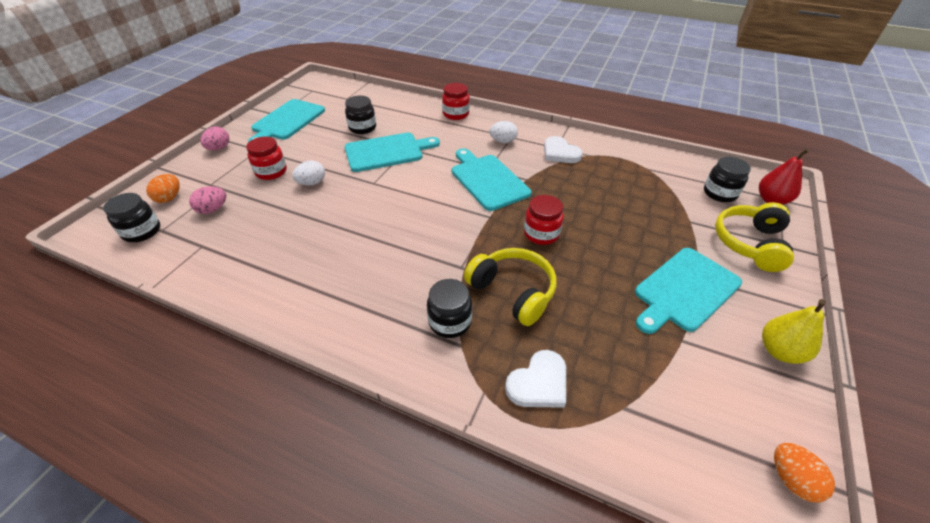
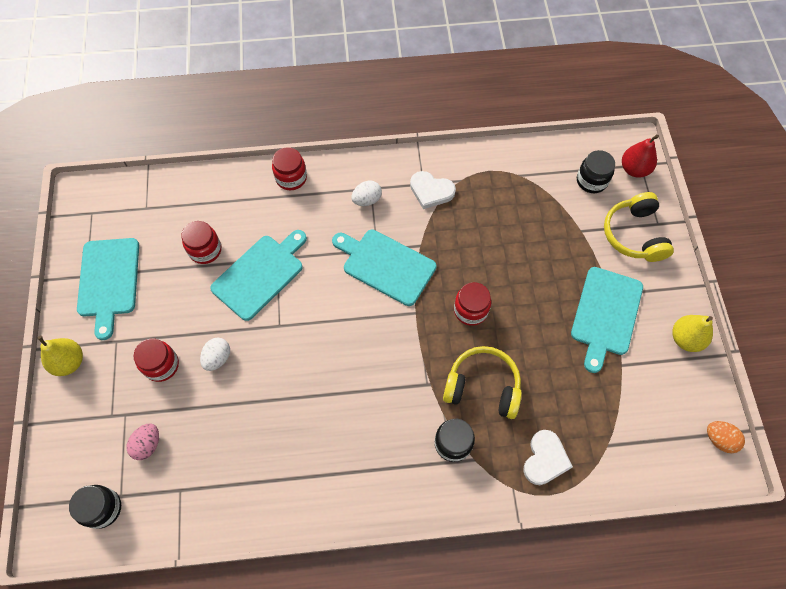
camera: 30 degrees left, 20 degrees up
orange egg [146,174,180,203] -> none
pink egg [200,126,229,150] -> yellow pear [37,336,83,376]
black jar [345,96,376,134] -> red jar [181,221,221,264]

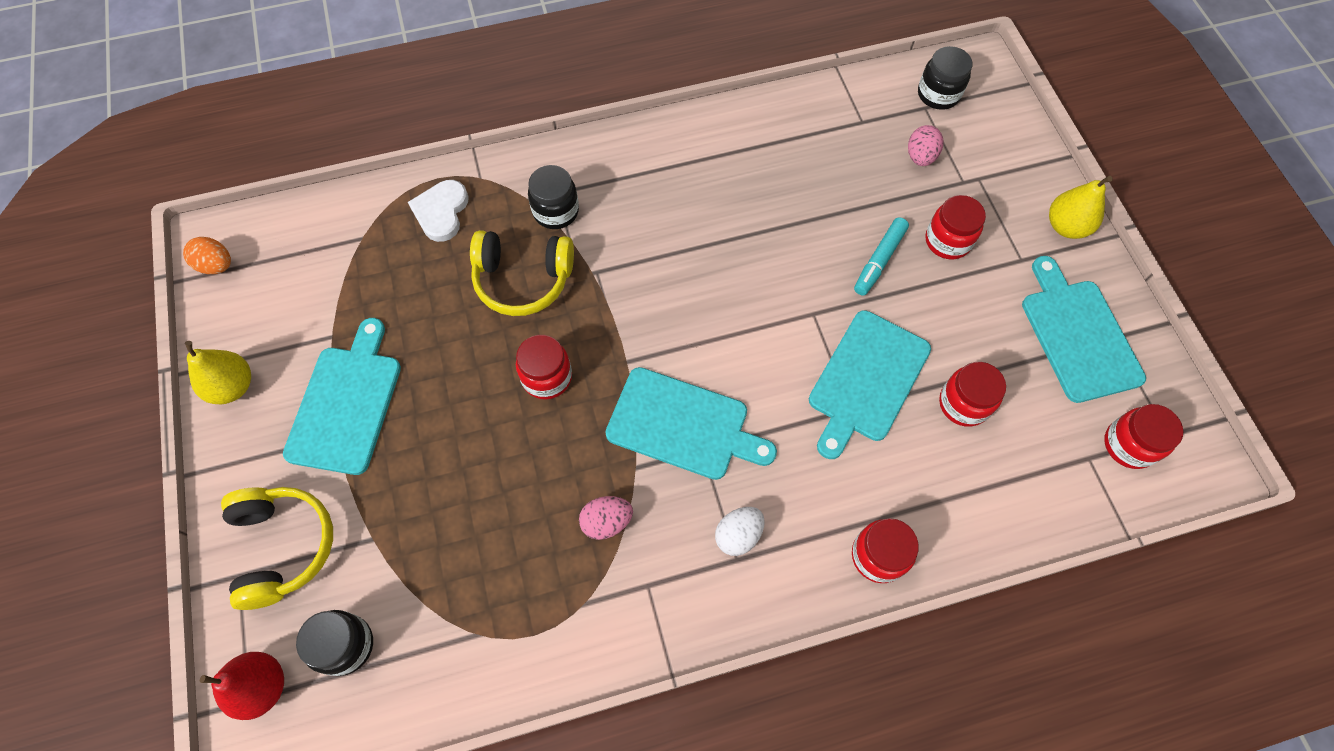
camera: 170 degrees right, 0 degrees up
white egg [200,338,230,371] -> turquoise marker [854,217,909,296]
white heart [410,171,456,209] -> none
none -> pink egg [579,496,633,540]
none -> red jar [1104,404,1183,469]

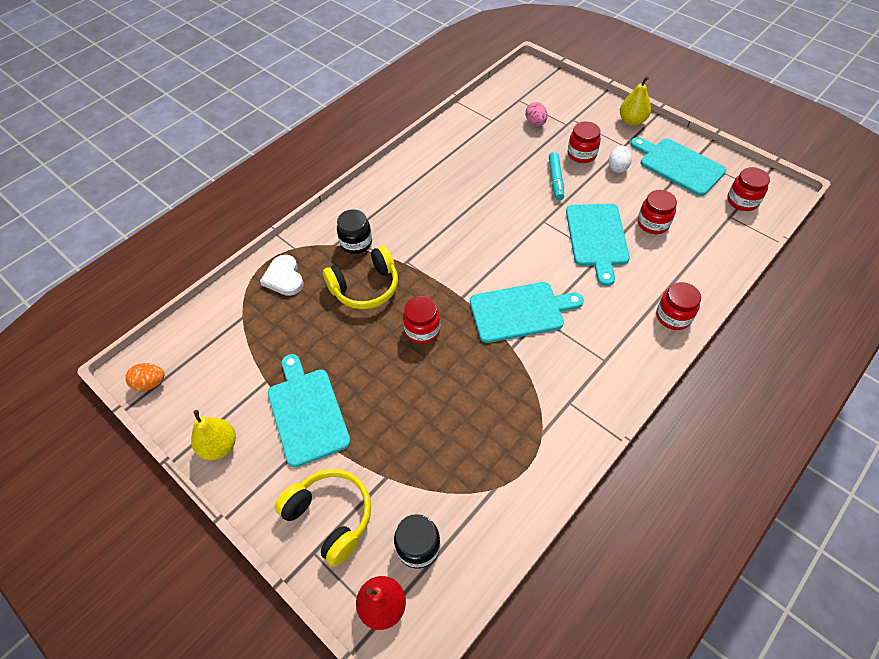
camera: 30 degrees left, 10 degrees down
pink egg [579,496,633,540] -> none
white egg [715,507,765,556] -> white egg moved to [608,145,632,173]
black jar [918,46,972,110] -> none

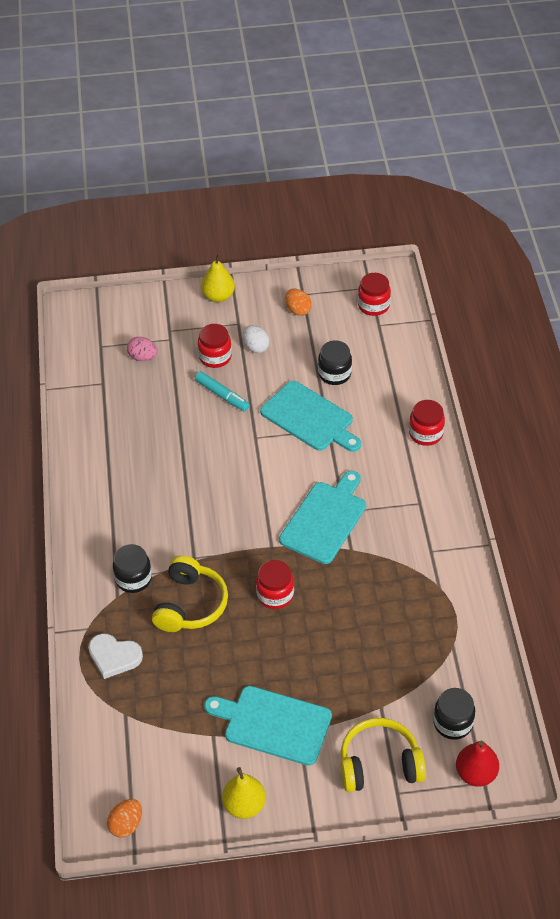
camera: 50 degrees left, 5 degrees down
turquoise cutting board [631,137,726,196] -> orange egg [285,289,312,316]
red jar [638,190,677,234] -> black jar [318,340,352,385]

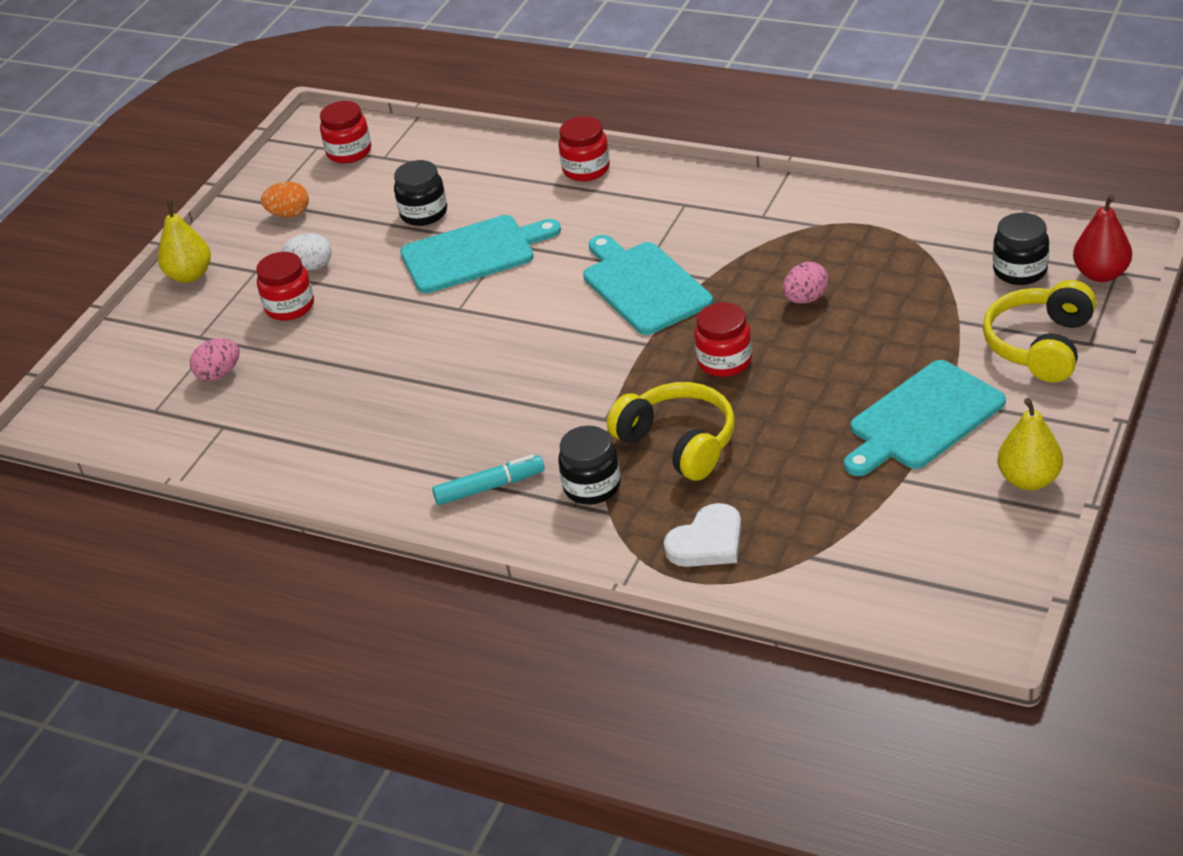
camera: 55 degrees left, 10 degrees down
orange egg [107,799,142,838] -> none
turquoise marker [195,371,250,412] -> turquoise marker moved to [432,454,545,505]
none -> pink egg [783,262,829,304]

